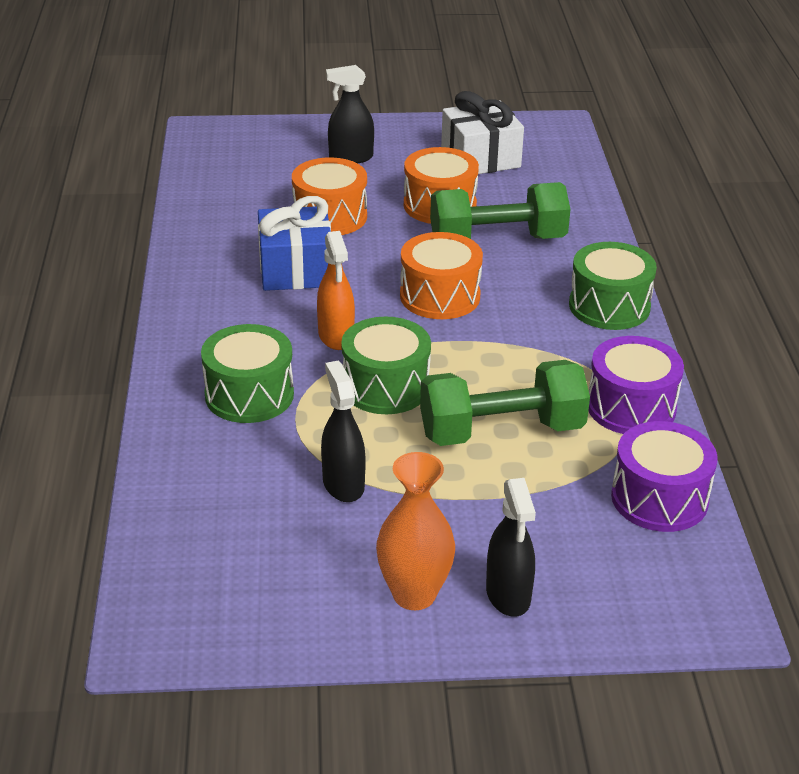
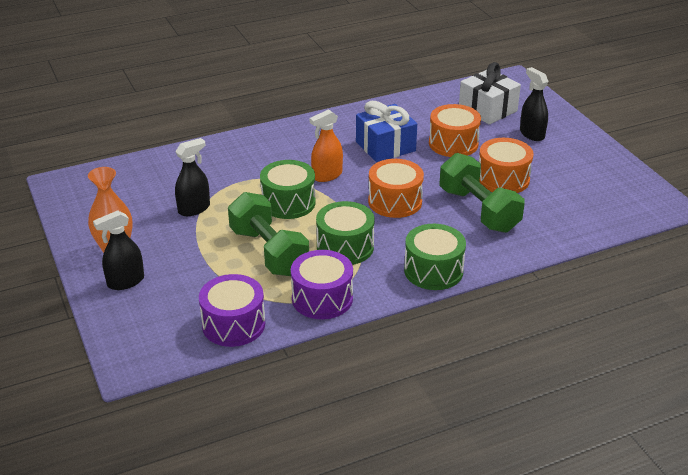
camera: 70 degrees right, 0 degrees up
green drum [201,324,294,423] -> green drum moved to [316,201,375,265]
white gift [441,91,524,174] -> white gift moved to [459,62,521,124]

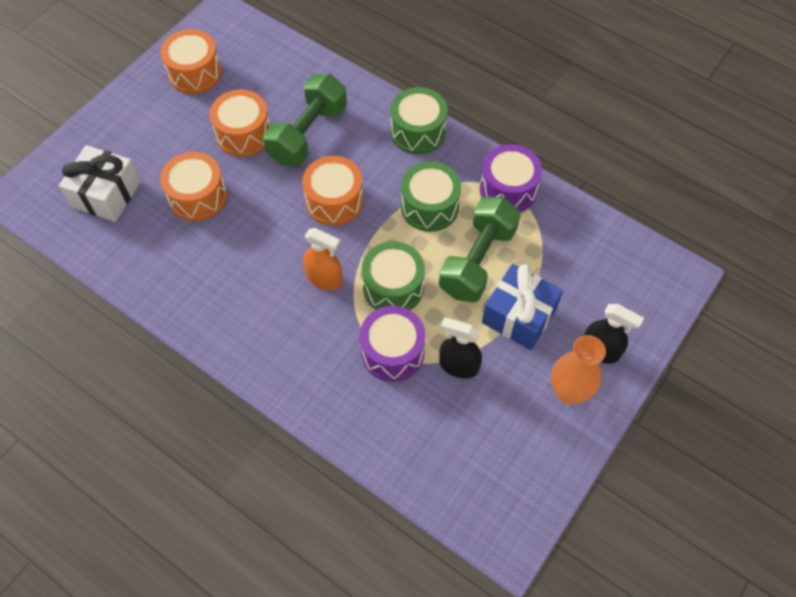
camera: 120 degrees left, 25 degrees up
purple drum [199,274,265,347] -> purple drum moved to [360,306,426,382]
blue gift [356,101,417,162] -> blue gift moved to [482,264,563,350]
black spray bottle [520,67,548,141] -> none
none -> orange drum [160,29,222,94]

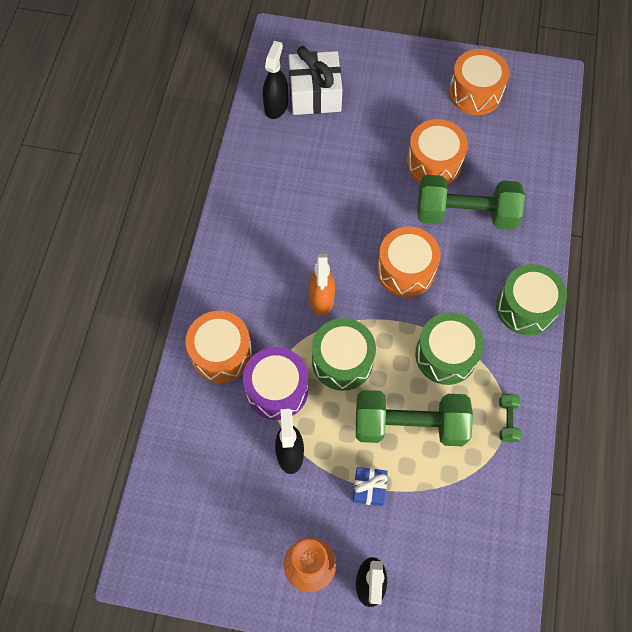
camera: 65 degrees right, 5 degrees up
orange drum [160,152,227,222] -> orange drum moved to [186,311,252,383]
purple drum [480,144,542,212] -> green dumbbell [499,394,521,442]
blue gift [482,264,563,350] -> blue gift [353,467,388,506], size x0.53
none -> black spray bottle [263,41,288,119]

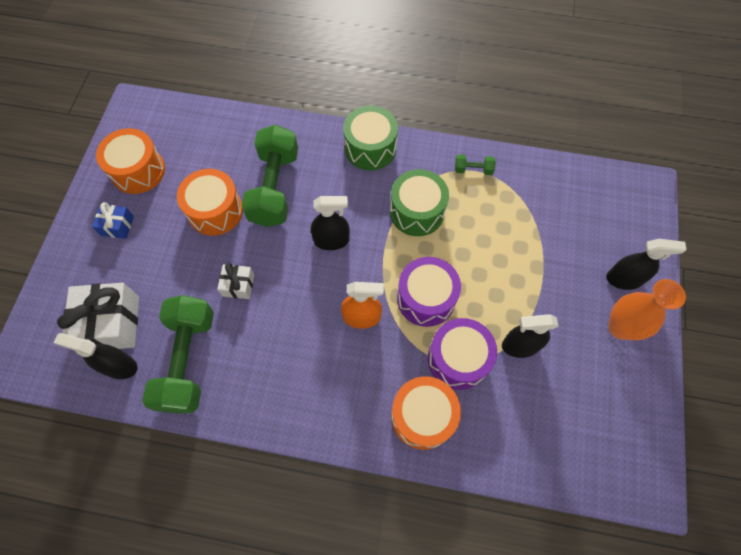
camera: 90 degrees left, 0 degrees up
green drum [312,318,376,391] -> purple drum [397,257,461,327]
blue gift [353,467,388,506] -> blue gift moved to [92,202,134,239]
green dumbbell [356,390,473,446] -> green dumbbell moved to [142,295,214,414]
orange drum [377,227,441,297] -> black spray bottle [311,196,350,250]
none -> white gift [217,263,254,299]

